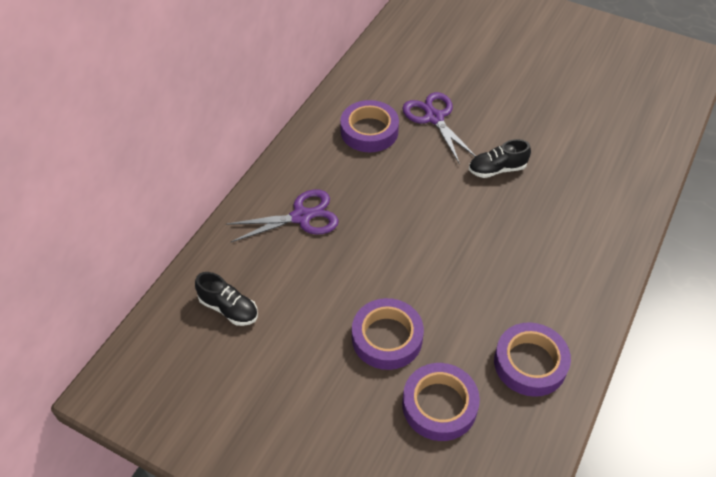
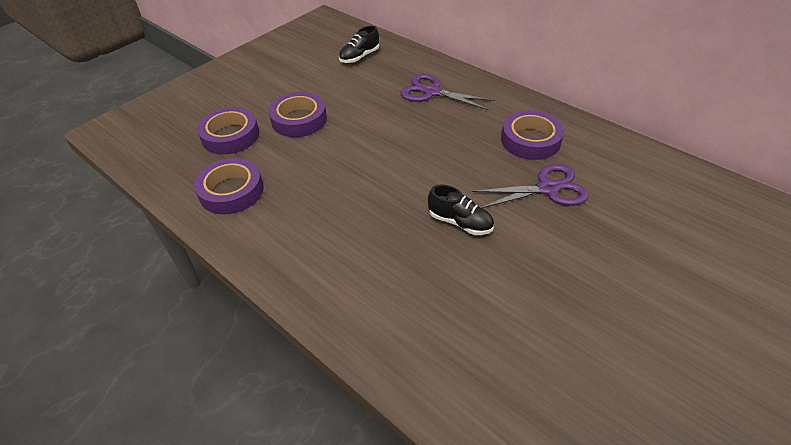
camera: 105 degrees right, 5 degrees down
purple scissors [226,189,339,242] -> purple scissors turned 120 degrees clockwise [401,74,495,110]
black shoe [469,139,531,178] -> black shoe turned 120 degrees clockwise [428,184,494,235]

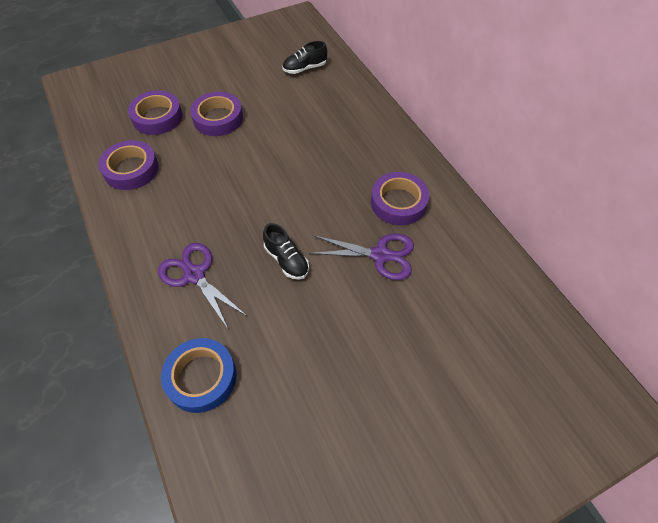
camera: 20 degrees right, 10 degrees up
purple scissors [401,74,495,110] -> purple scissors moved to [158,243,247,329]
none -> blue tape [161,338,236,413]

